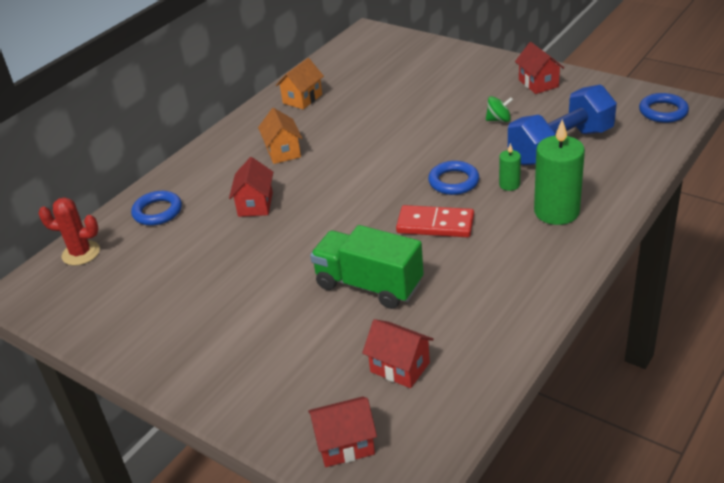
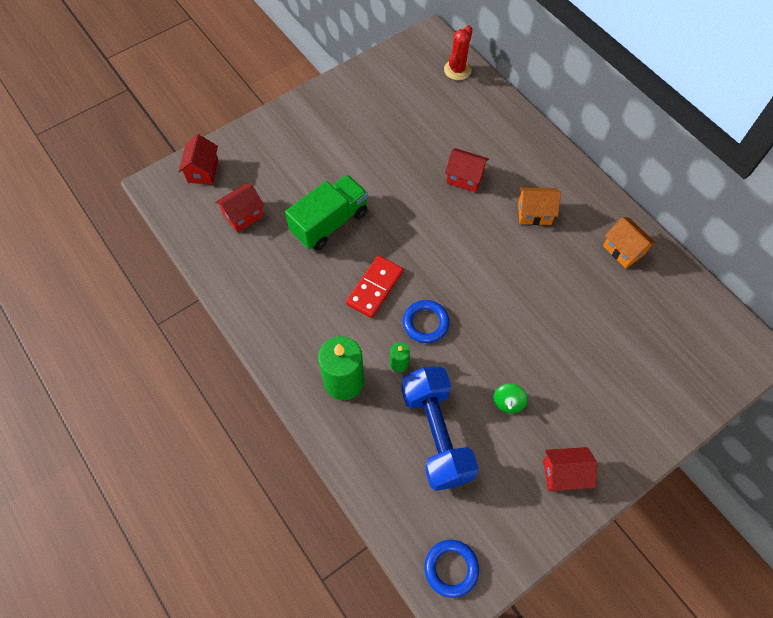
camera: 105 degrees right, 25 degrees up
blue ring [131,191,182,226] -> none

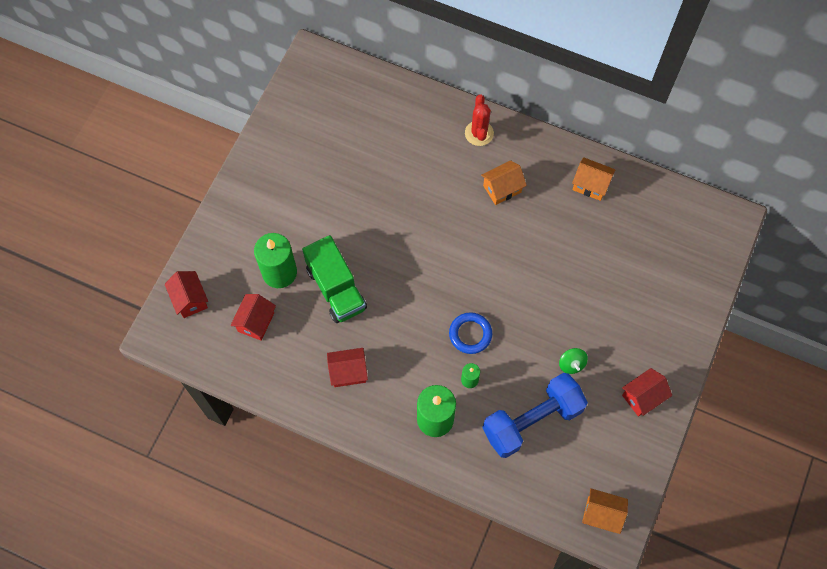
camera: 30 degrees left, 5 degrees up
green truck [285,175,368,250] -> green truck turned 135 degrees clockwise [302,235,367,323]
red domino [346,255,404,318] -> none
blue dumbbell [401,367,479,491] -> blue dumbbell turned 75 degrees counterclockwise [482,373,588,458]
blue ring [424,540,479,598] -> orange house [582,488,628,534]
red cactus [444,25,473,80] -> red cactus moved to [465,94,494,146]
red house [445,148,489,192] -> red house moved to [327,348,368,387]
none -> green candle [254,233,297,288]

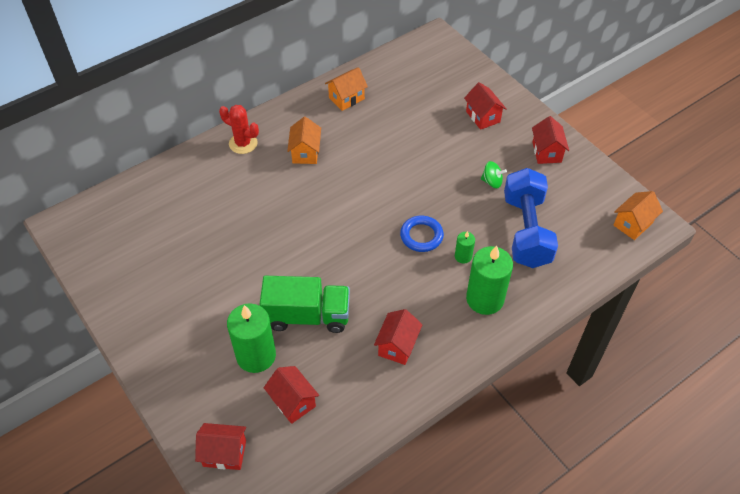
camera: 60 degrees left, 15 degrees down
none -> red house [464,82,507,130]

